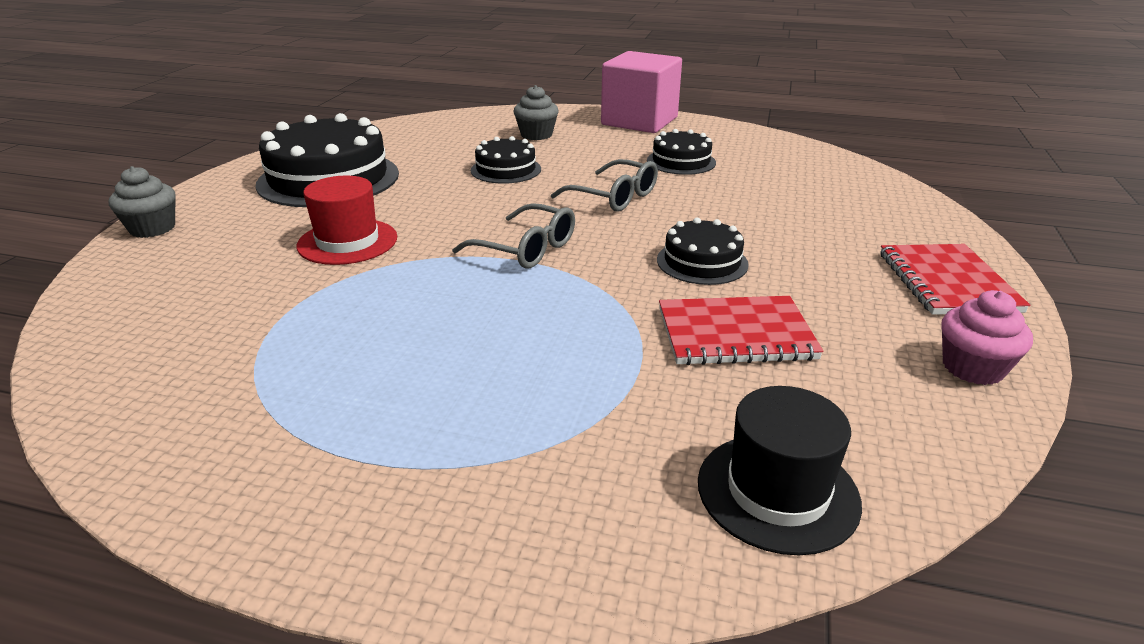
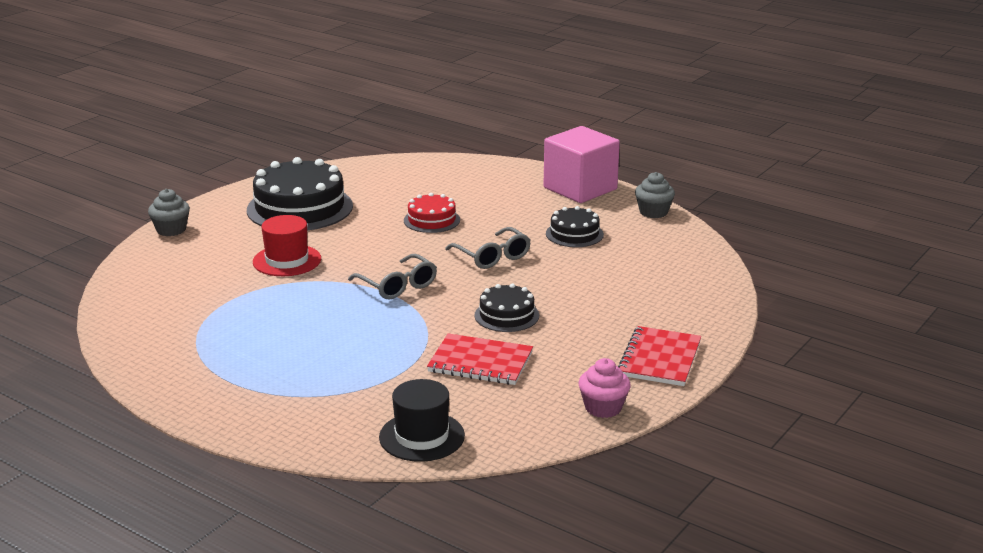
camera: 20 degrees right, 5 degrees down
black cake [471,136,541,184] -> red cake [404,193,460,233]
grey cupcake [514,85,559,140] -> grey cupcake moved to [635,172,675,218]

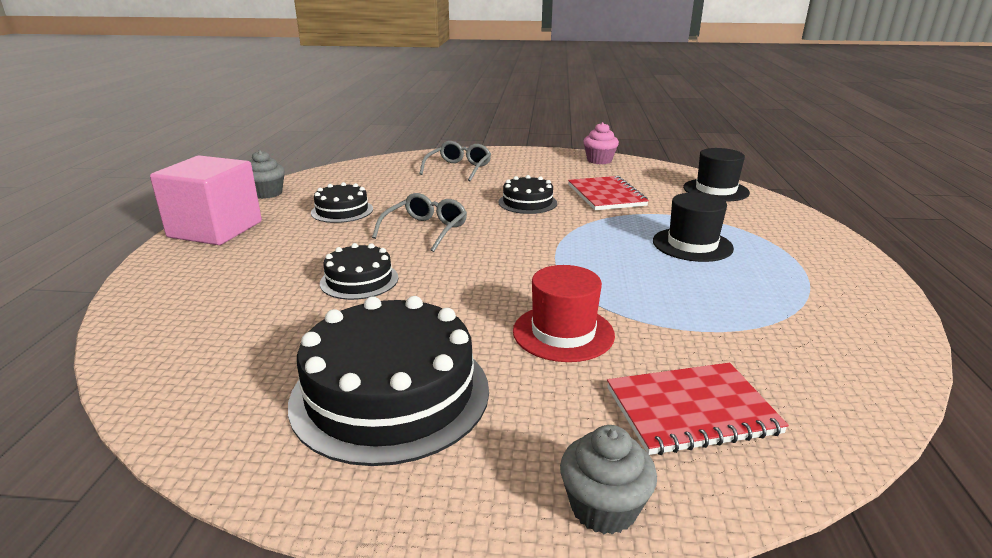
camera: 120 degrees left, 0 degrees up
grey glasses [348,254,437,299] -> grey glasses moved to [419,141,491,181]
red cake [404,193,460,233] -> black cake [320,243,398,300]
red notebook [618,326,701,386] -> red notebook moved to [607,363,789,455]
none -> black hat [653,193,734,262]

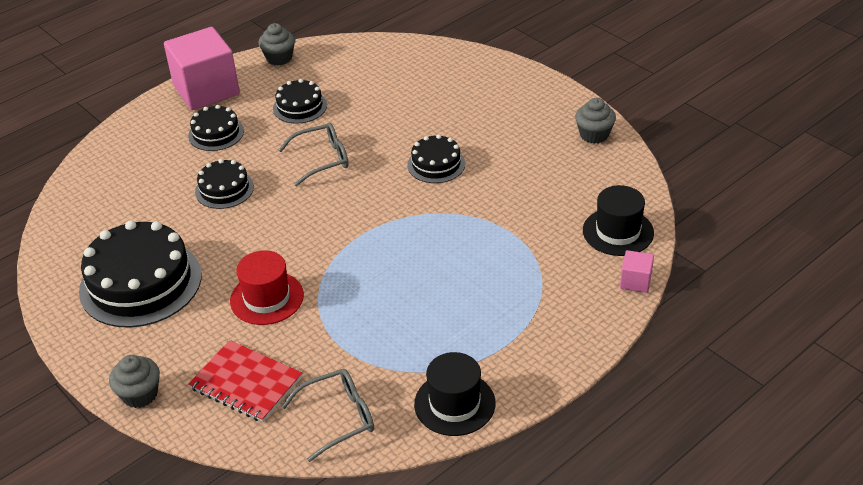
camera: 45 degrees right, 15 degrees up
grey glasses [419,141,491,181] -> grey glasses moved to [281,369,374,462]
red notebook [568,176,649,210] -> none
pink cupcake [583,122,619,164] -> grey cupcake [575,98,616,144]
black hat [653,193,734,262] -> black hat moved to [414,352,496,436]
none -> black cake [188,105,244,151]
none -> pink cube [620,250,654,293]

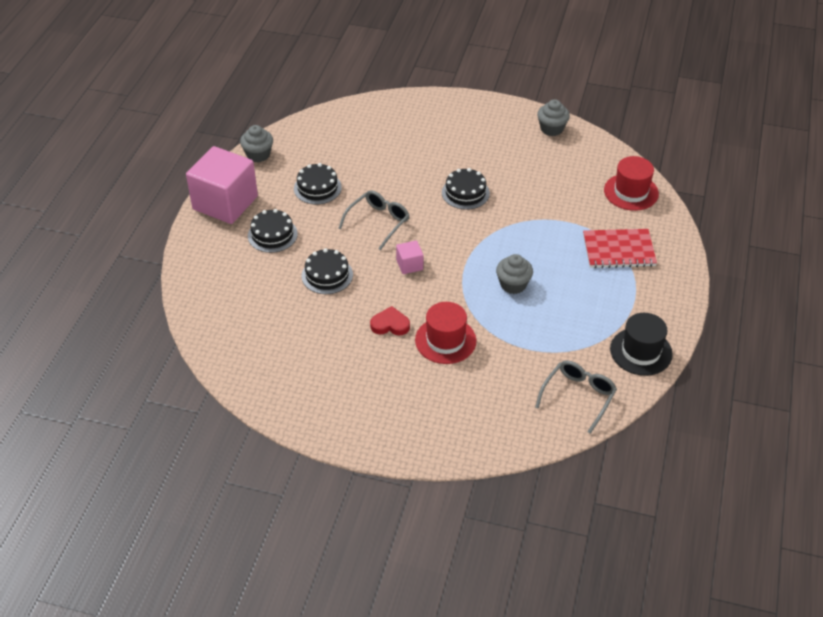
camera: 35 degrees left, 5 degrees up
black cake [79,220,202,328] -> none
grey cupcake [109,355,160,408] -> grey cupcake moved to [496,254,533,294]
red notebook [188,340,302,422] -> red notebook moved to [583,229,657,268]
black hat [583,185,654,256] -> red hat [604,156,659,211]
pink cube [620,250,654,293] -> pink cube moved to [396,240,423,274]
none -> red heart [370,306,410,335]

